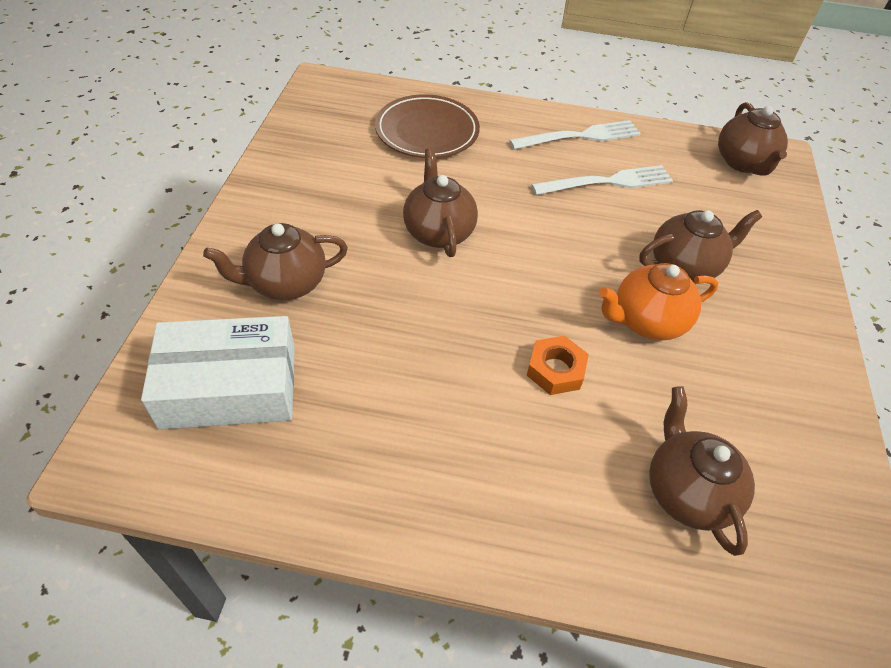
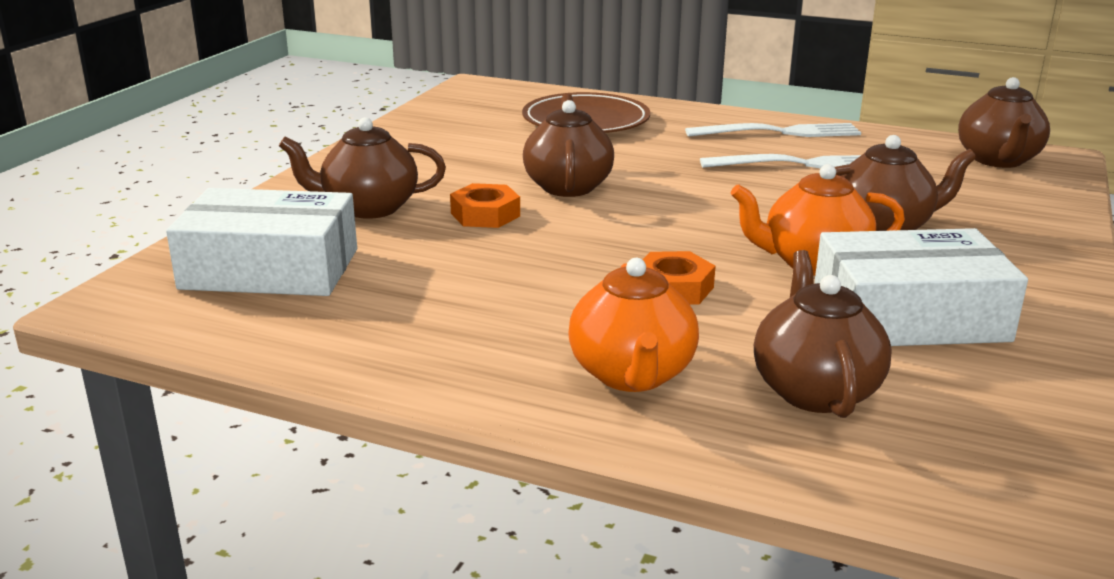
camera: 15 degrees right, 25 degrees down
none -> orange nut [450,183,520,228]
none -> orange teapot [568,258,699,392]
none -> white box [814,228,1028,346]

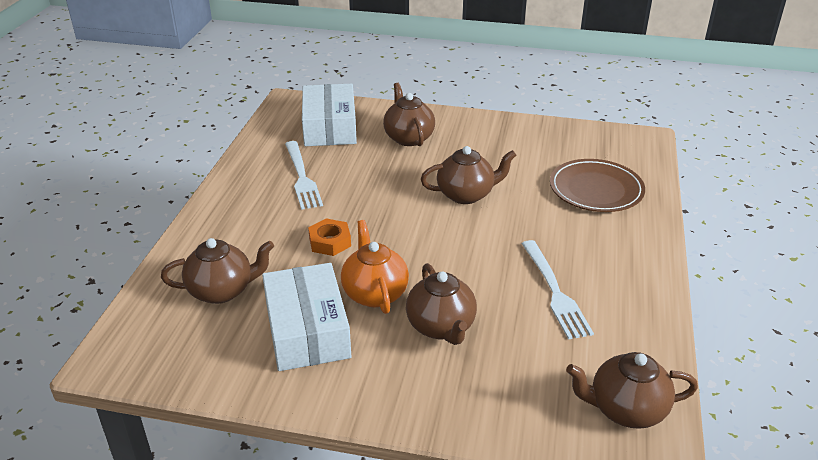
camera: 80 degrees right, 10 degrees up
orange nut [450,183,520,228] -> none
orange teapot [568,258,699,392] -> none
white fork [685,123,861,137] -> white fork moved to [285,141,323,210]

